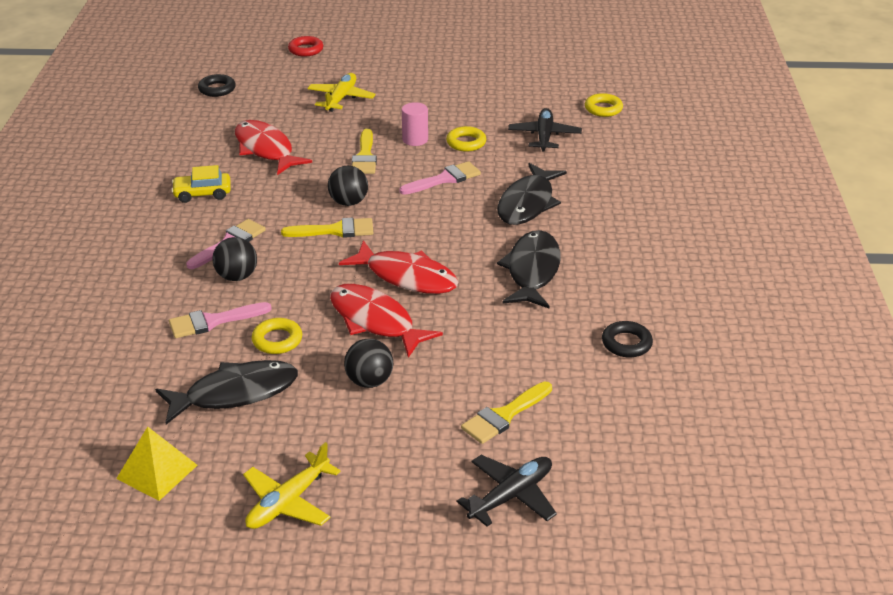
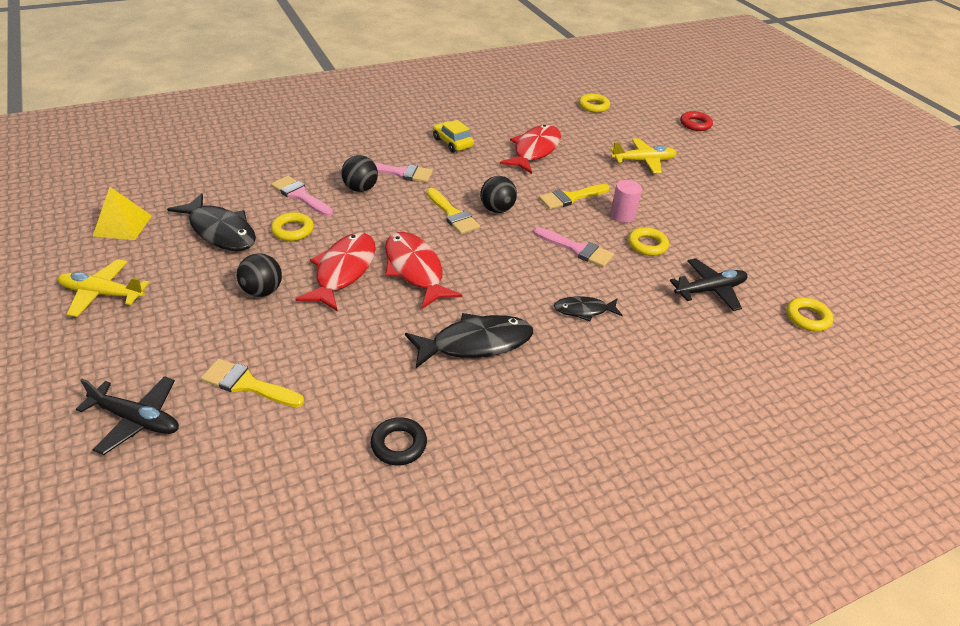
camera: 60 degrees right, 5 degrees up
black ring [198,74,236,97] -> yellow ring [579,94,610,113]
red fish [339,240,458,294] -> red fish turned 150 degrees clockwise [385,232,462,309]
black fish [497,163,567,225] -> black fish [554,296,623,321], size x0.56

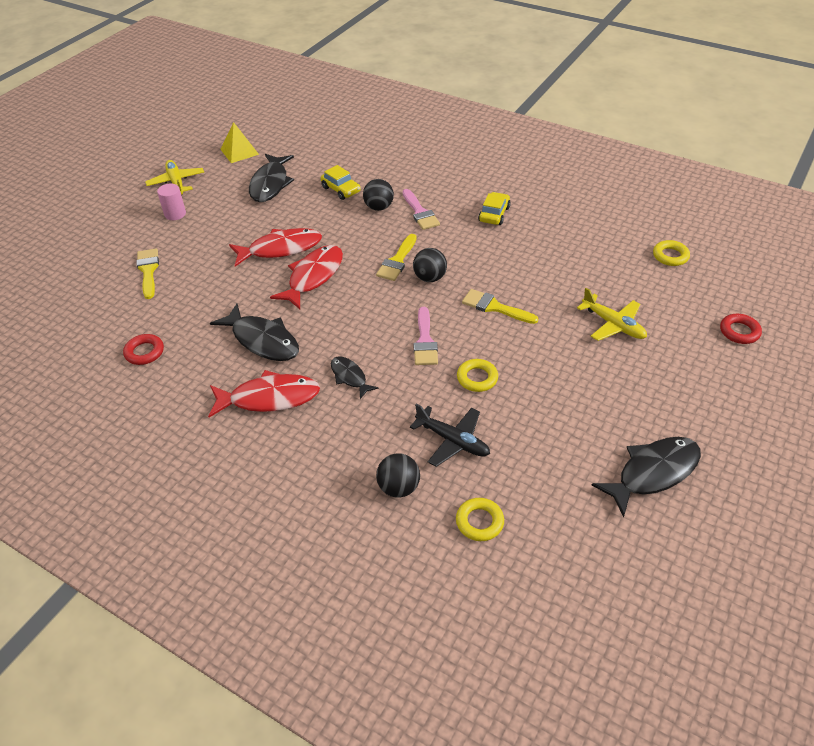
camera: 60 degrees right, 5 degrees up
black plane [76,376,179,455] -> none
black ball [237,253,282,297] -> black ball moved to [376,453,420,497]
pink brush [271,176,333,216] -> yellow car [321,165,361,200]
yellow ring [271,212,314,241] -> none
black ring [371,417,427,465] -> red ring [123,334,164,365]
red fish [500,125,561,174] -> red fish moved to [208,370,320,418]
pink cylinder [610,180,642,223] -> pink cylinder moved to [157,183,186,220]
none -> black fish [592,437,701,517]

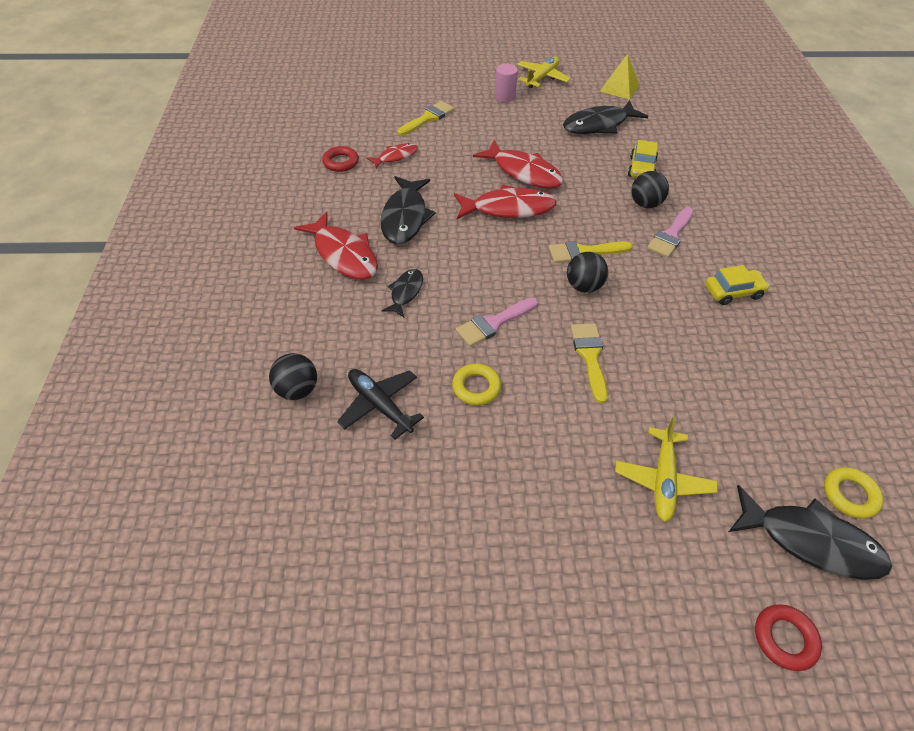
camera: 55 degrees right, 5 degrees up
black plane [410,403,490,467] -> black plane turned 135 degrees clockwise [337,369,424,440]
yellow ring [456,498,504,541] -> none
black fish [592,437,701,517] -> black fish moved to [729,485,892,580]
none -> red fish [366,143,418,168]

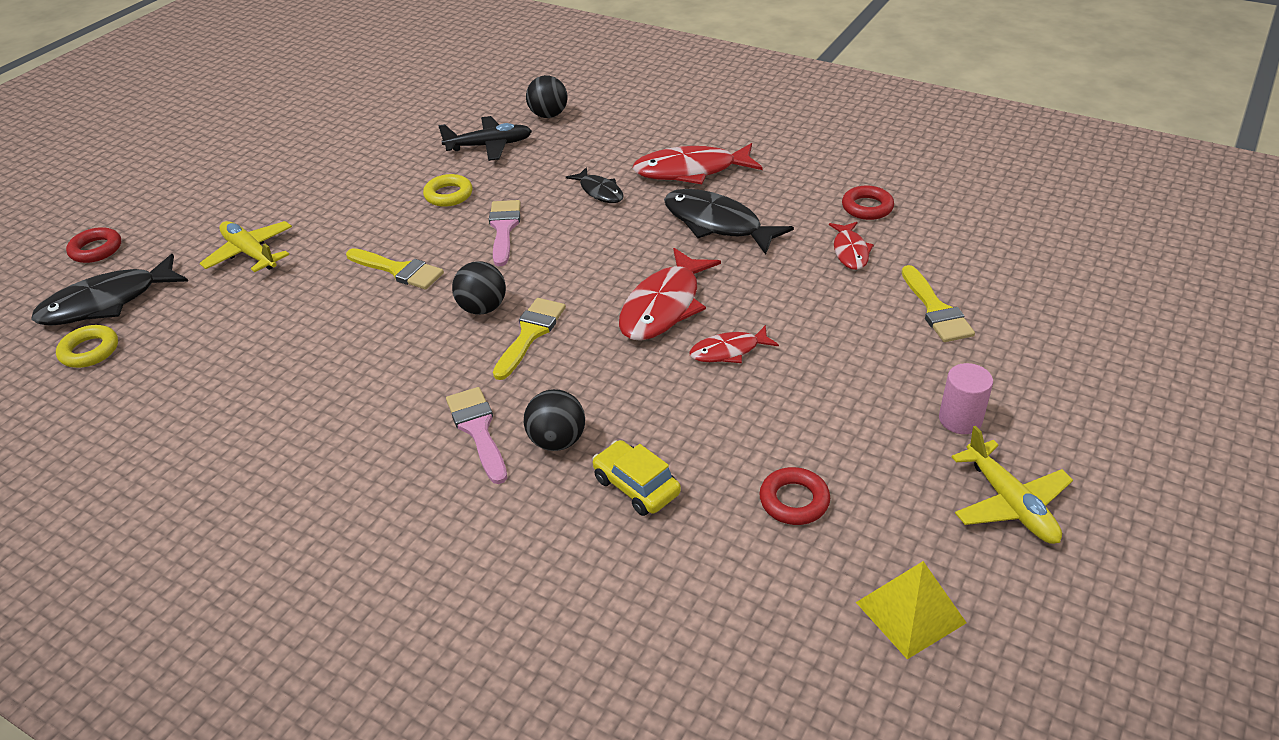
camera: 125 degrees right, 10 degrees down
red fish [473,140,564,188] -> red fish [689,325,779,363], size x0.56
black fish [563,100,648,134] -> red ring [759,467,830,525]
yellow car [705,265,770,305] -> none

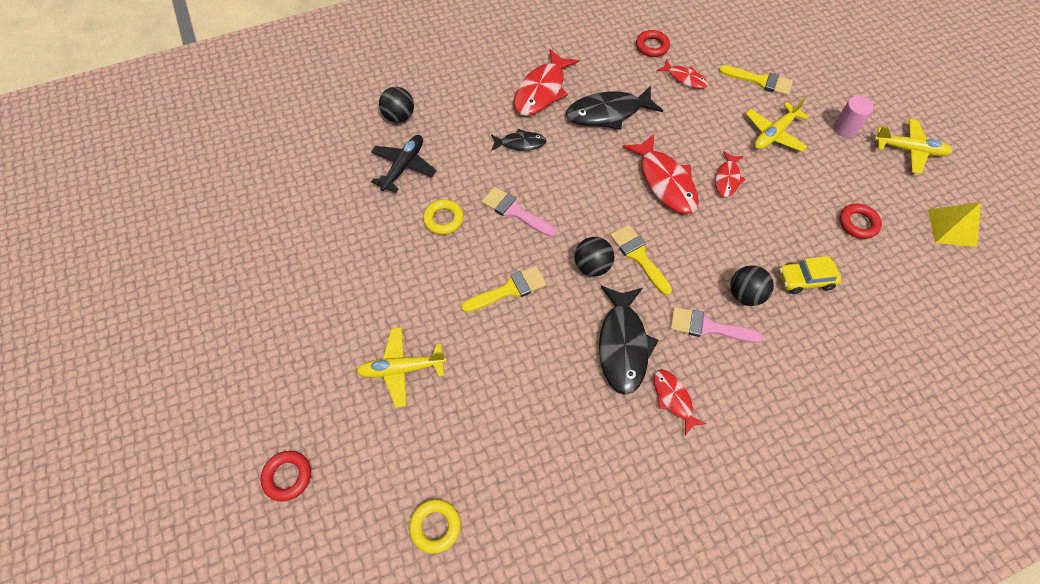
camera: 55 degrees left, 20 degrees up
black fish [31,254,188,326] -> black fish moved to [599,286,659,395]
none -> red fish [653,369,707,435]
none -> yellow plane [745,97,809,152]

